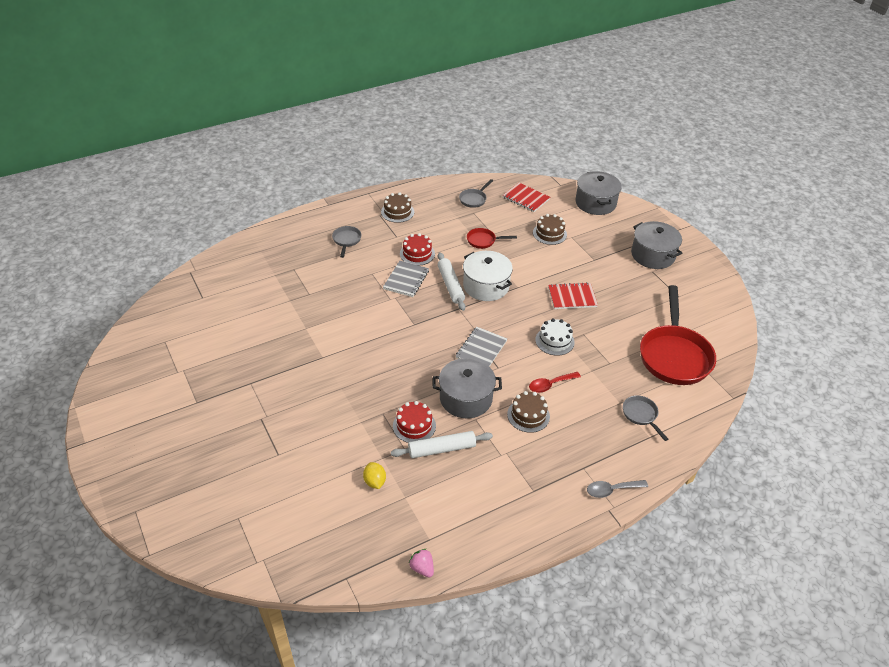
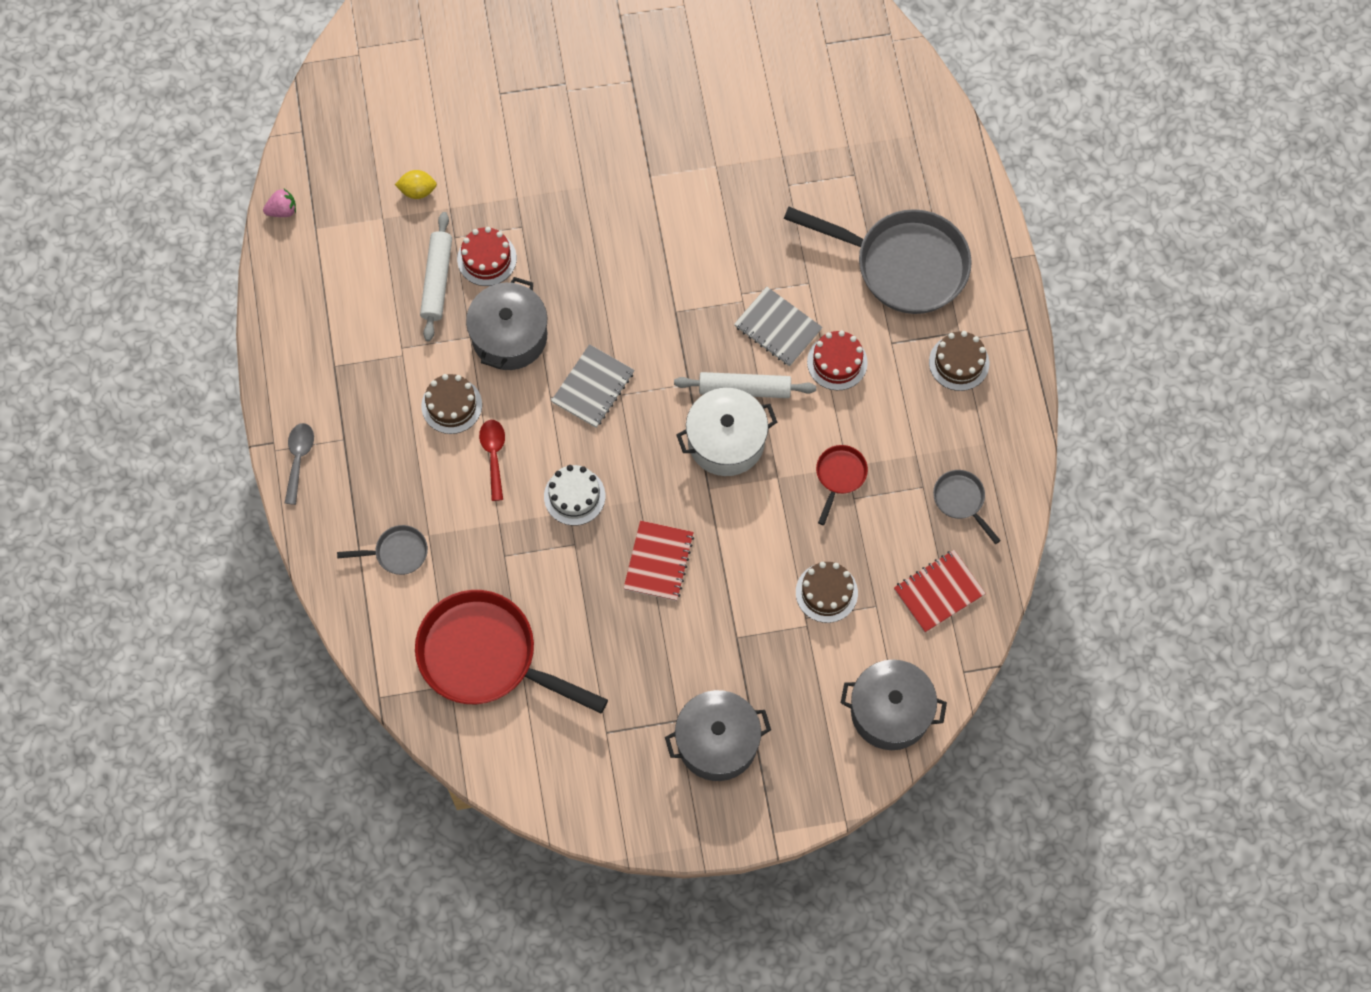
camera: 110 degrees right, 25 degrees up
grey pan [332,226,361,258] -> grey pan [784,207,972,314], size x2.24
grey notebook [456,327,507,367] -> grey notebook turned 75 degrees clockwise [551,344,634,428]

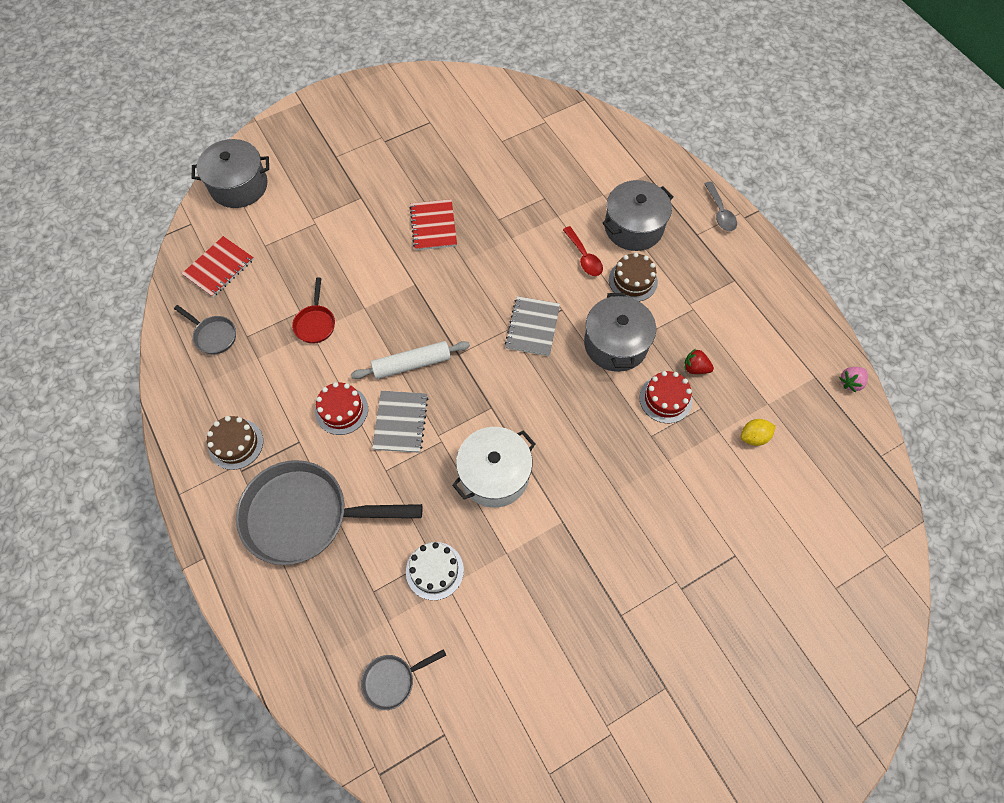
camera: 160 degrees right, 5 degrees down
grey pan [337,525,428,575] -> grey pan moved to [361,649,446,710]
red pan [415,590,608,713] -> none
white rolling pin [420,212,452,341] -> red strawberry [684,349,714,374]
white cake [544,465,605,525] -> white cake moved to [406,542,464,600]
grey pot [665,690,771,781] -> grey pot moved to [603,180,674,251]
white pot [677,388,777,476] -> white pot moved to [452,427,535,508]
grey notebook [734,287,823,367] -> grey notebook turned 75 degrees clockwise [372,391,428,453]
brown cake [796,562,858,623] -> none

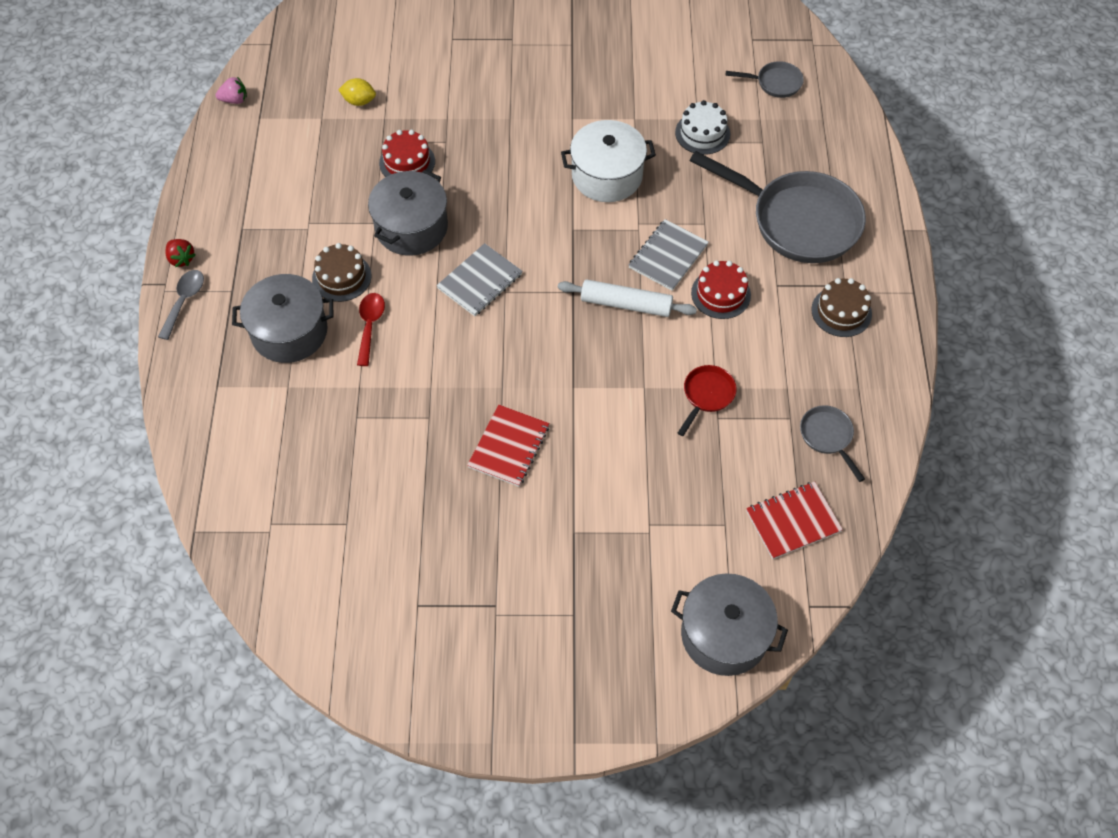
camera: 150 degrees left, 5 degrees down
red strawberry [684,349,714,374] -> red strawberry moved to [166,239,196,267]

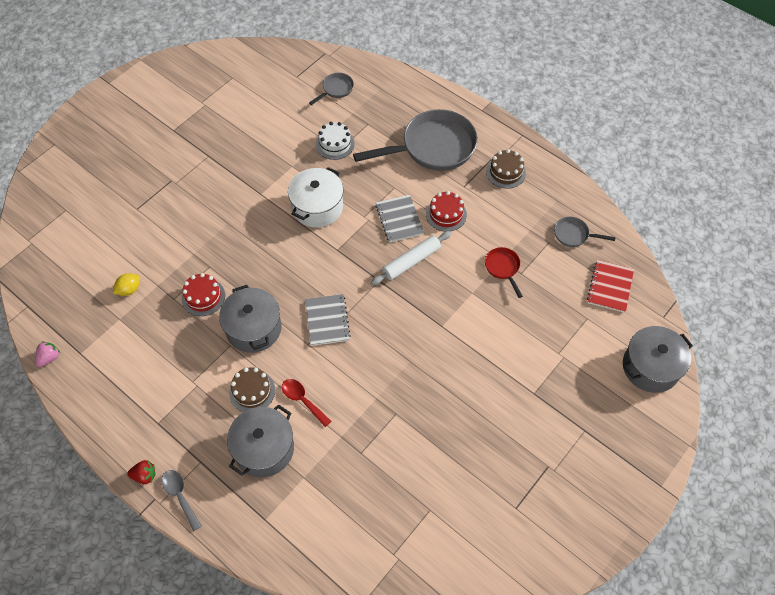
camera: 50 degrees left, 0 degrees up
red notebook [467,404,550,487] -> none

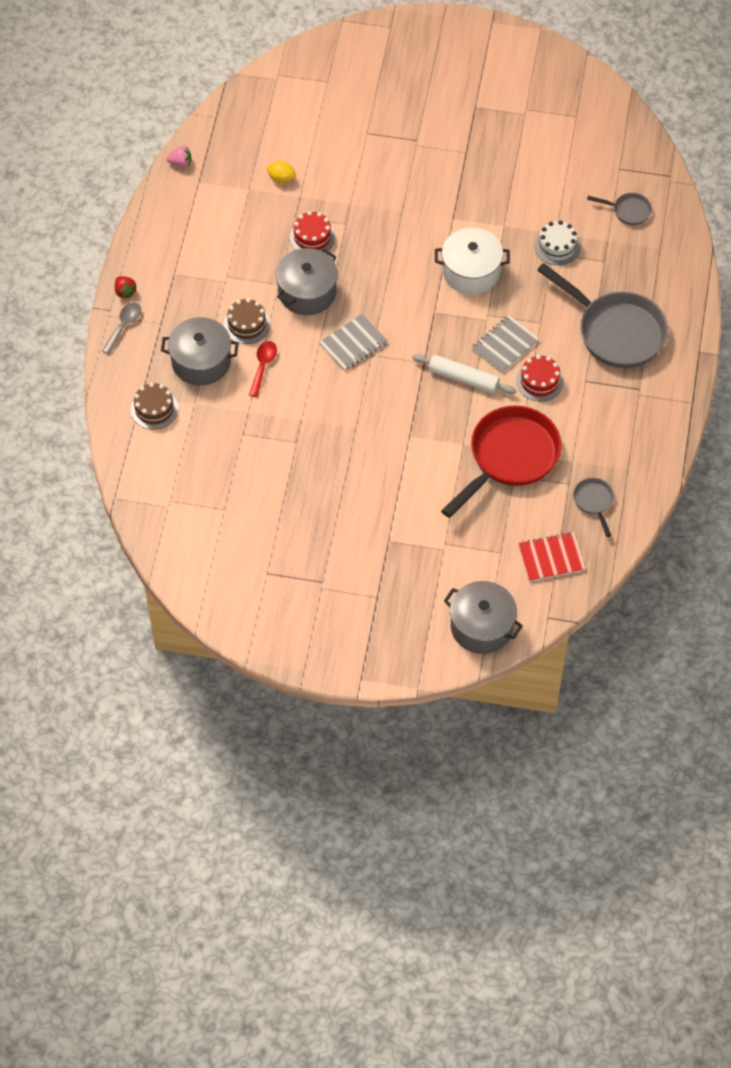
camera: 60 degrees right, 0 degrees up
red pan [485,247,523,298] -> red pan [441,406,562,518], size x2.24
brown cake [486,149,526,189] -> brown cake moved to [131,383,178,430]

